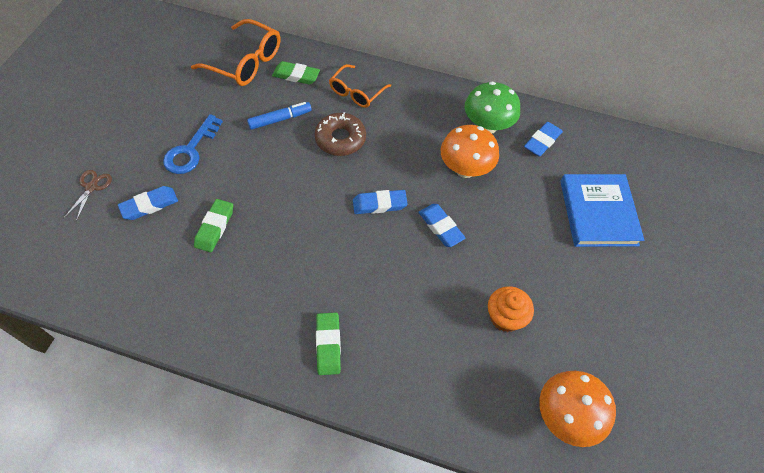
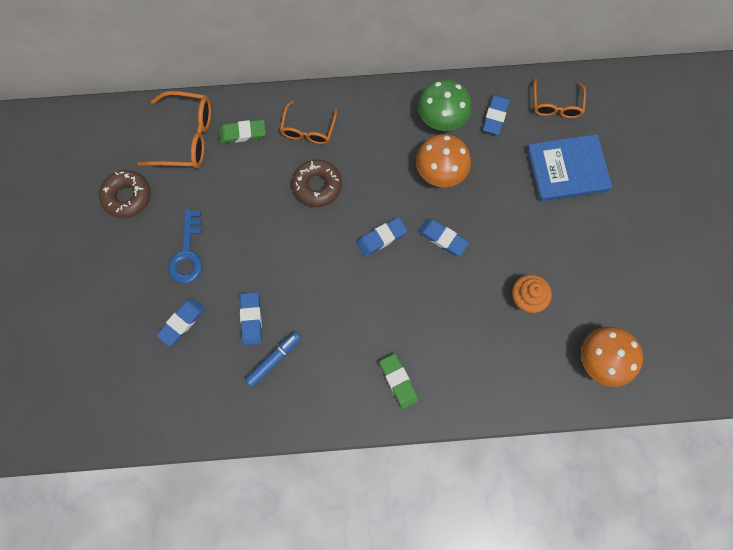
camera: 20 degrees left, 15 degrees up
brown scissors [64,170,112,222] -> none
green eraser [194,199,233,252] -> blue eraser [240,292,262,345]
blue marker [247,102,312,130] -> blue marker moved to [245,332,301,388]
blue book [560,174,644,247] -> blue book turned 75 degrees counterclockwise [526,134,612,202]
none -> brown donut [99,170,151,218]
none -> orange glasses [534,78,586,118]

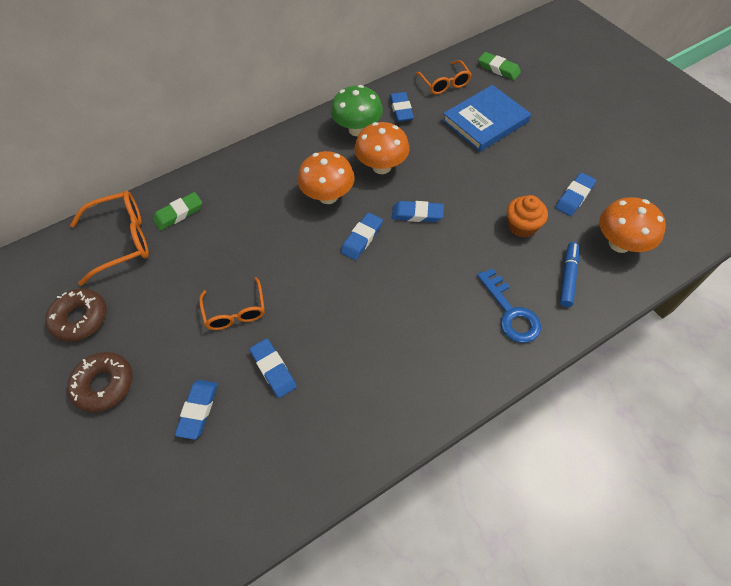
camera: 25 degrees left, 15 degrees down
blue key [168,209,203,284] -> blue key moved to [477,268,541,343]
blue marker [245,332,301,388] -> blue marker moved to [560,242,579,307]
orange glasses [280,101,337,144] -> orange glasses moved to [199,277,265,330]
brown donut [292,159,342,207] -> brown donut moved to [67,352,133,413]
green eraser [379,354,419,409] -> green eraser moved to [478,52,521,80]
none -> orange mushroom [298,151,355,204]
none -> blue eraser [555,173,596,216]

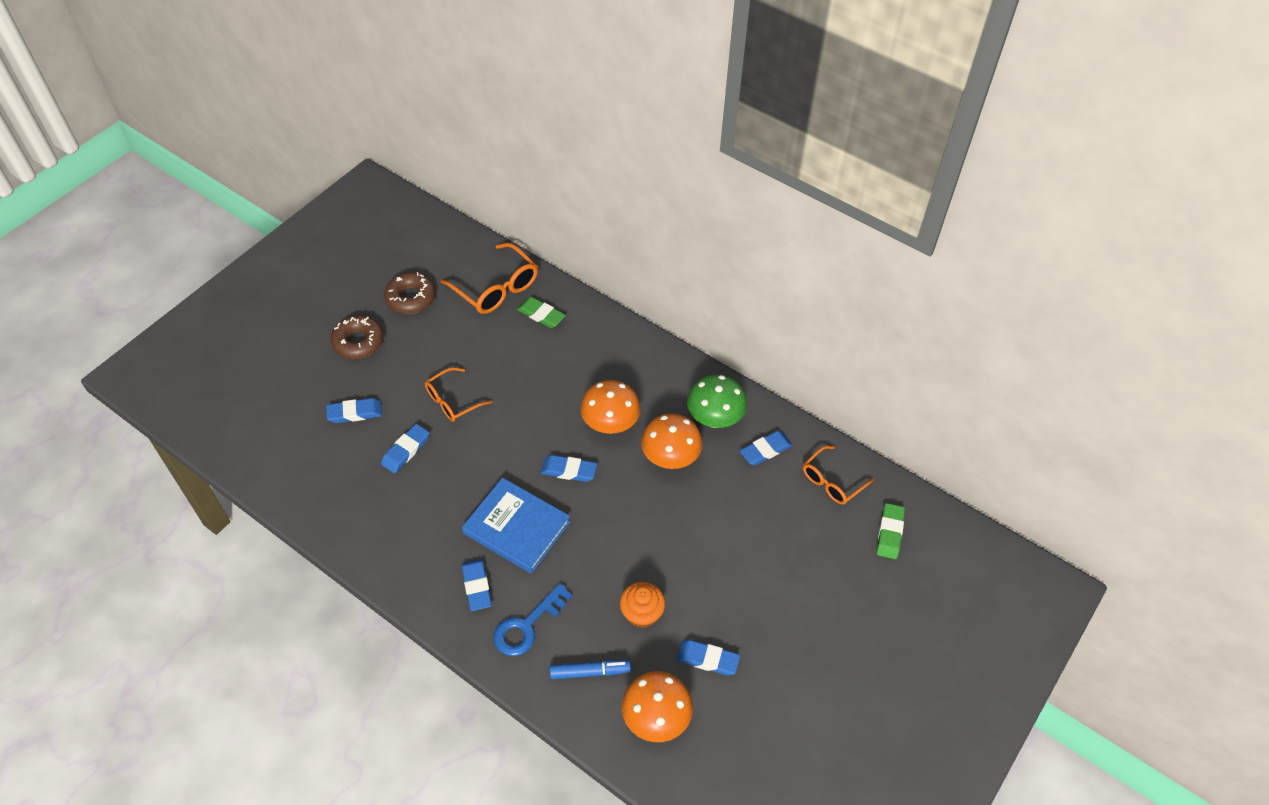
camera: 65 degrees right, 5 degrees down
blue eraser [392,201,444,222] -> blue eraser moved to [462,559,492,611]
blue book [442,85,531,152] -> blue book moved to [462,478,570,574]

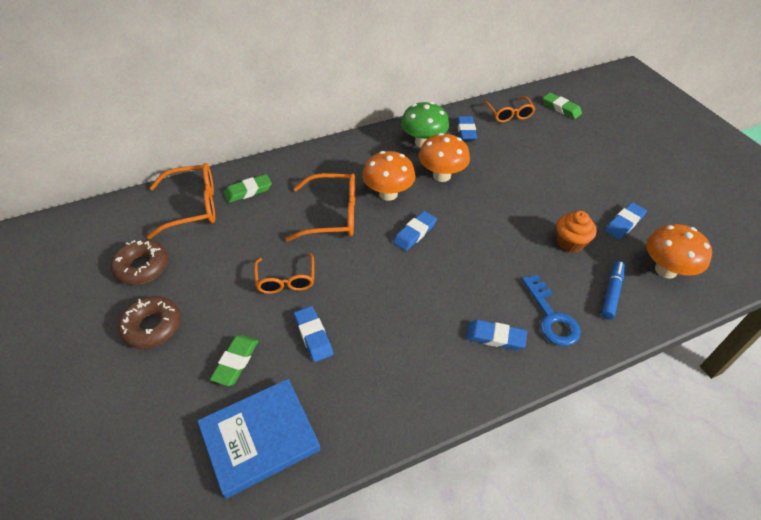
camera: 60 degrees left, 5 degrees down
blue eraser [326,398,382,423] -> green eraser [210,335,258,386]
blue book [462,478,570,574] -> blue book moved to [197,379,321,499]
none -> orange glasses [285,173,355,241]

